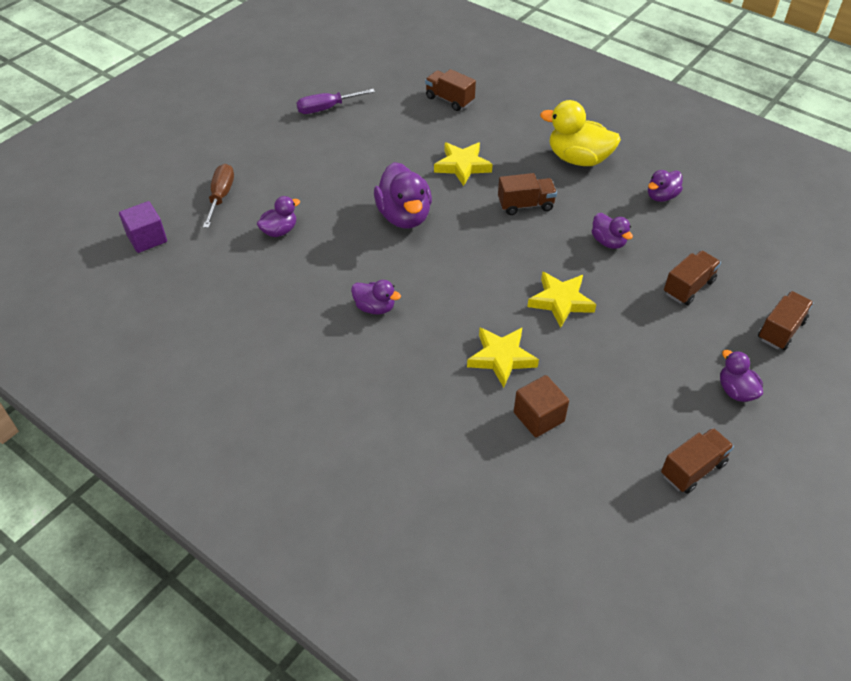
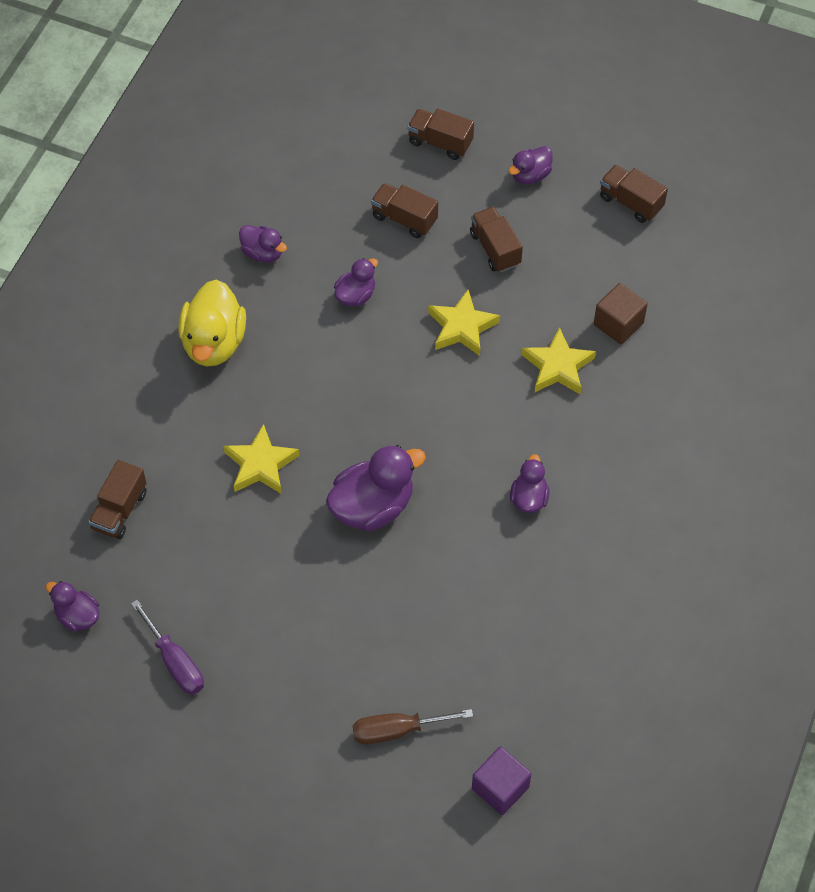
camera: 105 degrees left, 10 degrees up
purple duck [257,196,300,237] -> purple duck moved to [46,581,100,632]
brown truck [498,173,557,215] -> brown truck moved to [470,207,523,272]

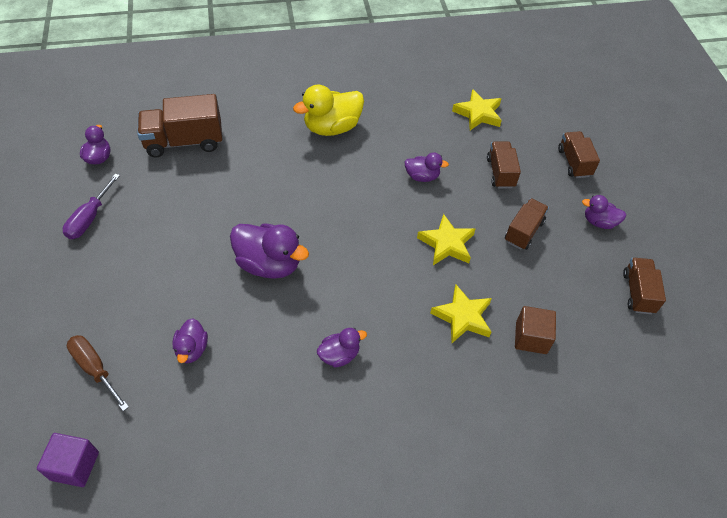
camera: 55 degrees right, 5 degrees down
brown truck [88,460,146,539] -> brown truck [138,94,222,157], size x1.62
yellow star [223,424,300,494] -> yellow star moved to [452,89,502,130]
purple duck [239,225,287,262] -> purple duck moved to [172,318,208,363]

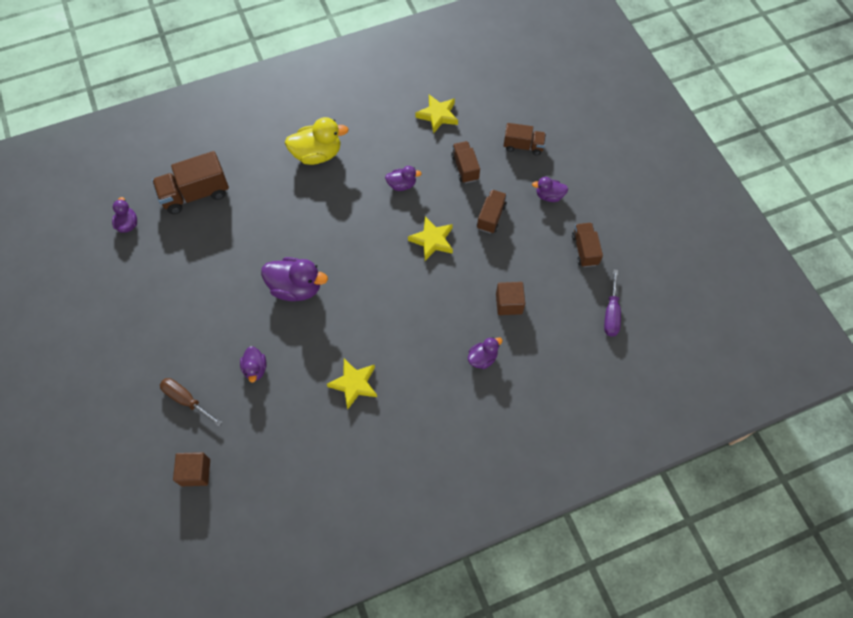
camera: 10 degrees left, 10 degrees up
purple cube [37,433,99,487] -> brown cube [173,452,210,486]
purple screwdriver [63,174,120,239] -> purple screwdriver moved to [604,269,621,337]
yellow duck [293,85,364,136] -> yellow duck turned 150 degrees counterclockwise [285,117,349,165]
purple duck [317,328,367,367] -> purple duck moved to [468,337,503,369]
yellow star [430,285,492,343] -> yellow star moved to [327,359,377,409]
brown truck [558,131,600,178] -> brown truck turned 120 degrees clockwise [504,123,546,156]

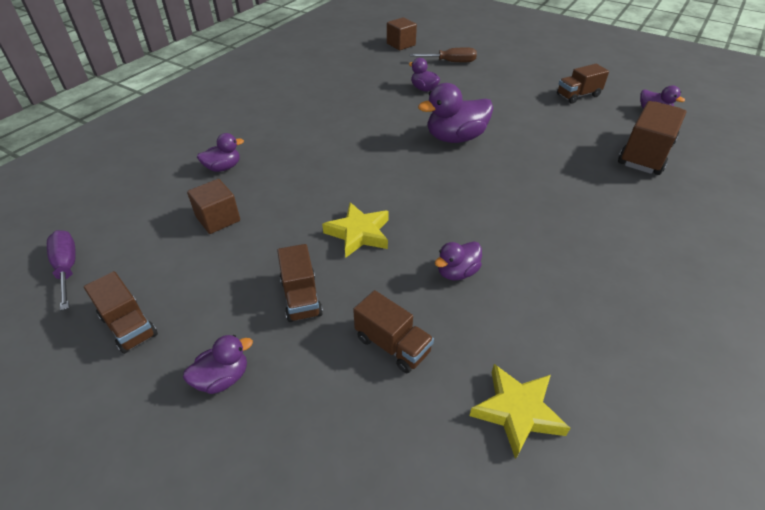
camera: 145 degrees right, 20 degrees down
yellow duck [285,117,349,165] -> none
yellow star [327,359,377,409] -> none
purple duck [468,337,503,369] -> purple duck turned 135 degrees counterclockwise [197,133,244,172]
brown truck [504,123,546,156] -> brown truck moved to [557,64,609,104]

